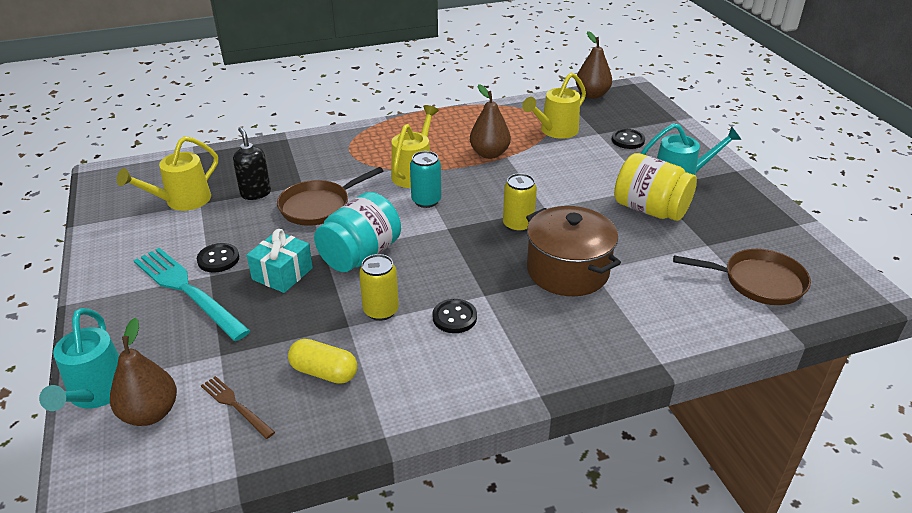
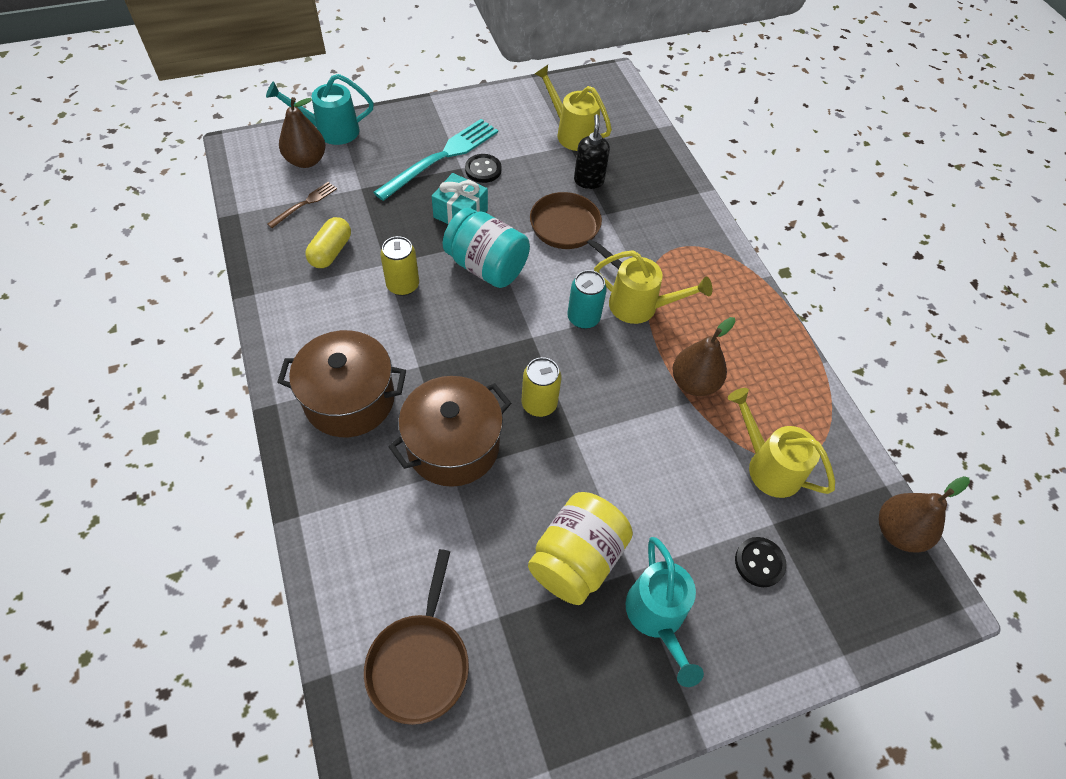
camera: 85 degrees right, 20 degrees up
black soap dispenser [233,127,271,200] -> black soap dispenser turned 60 degrees counterclockwise [574,114,610,189]
black button [433,299,477,333] -> none
none -> brown pot [277,330,406,437]

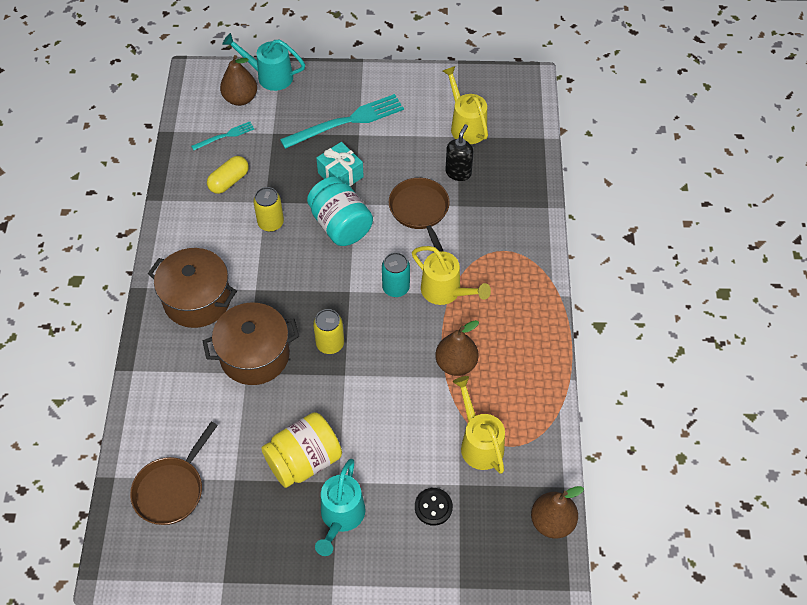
camera: 25 degrees right, 0 degrees up
brown fork [267,182,337,228] -> turquoise fork [191,122,254,150]
black button [465,154,502,183] -> none

